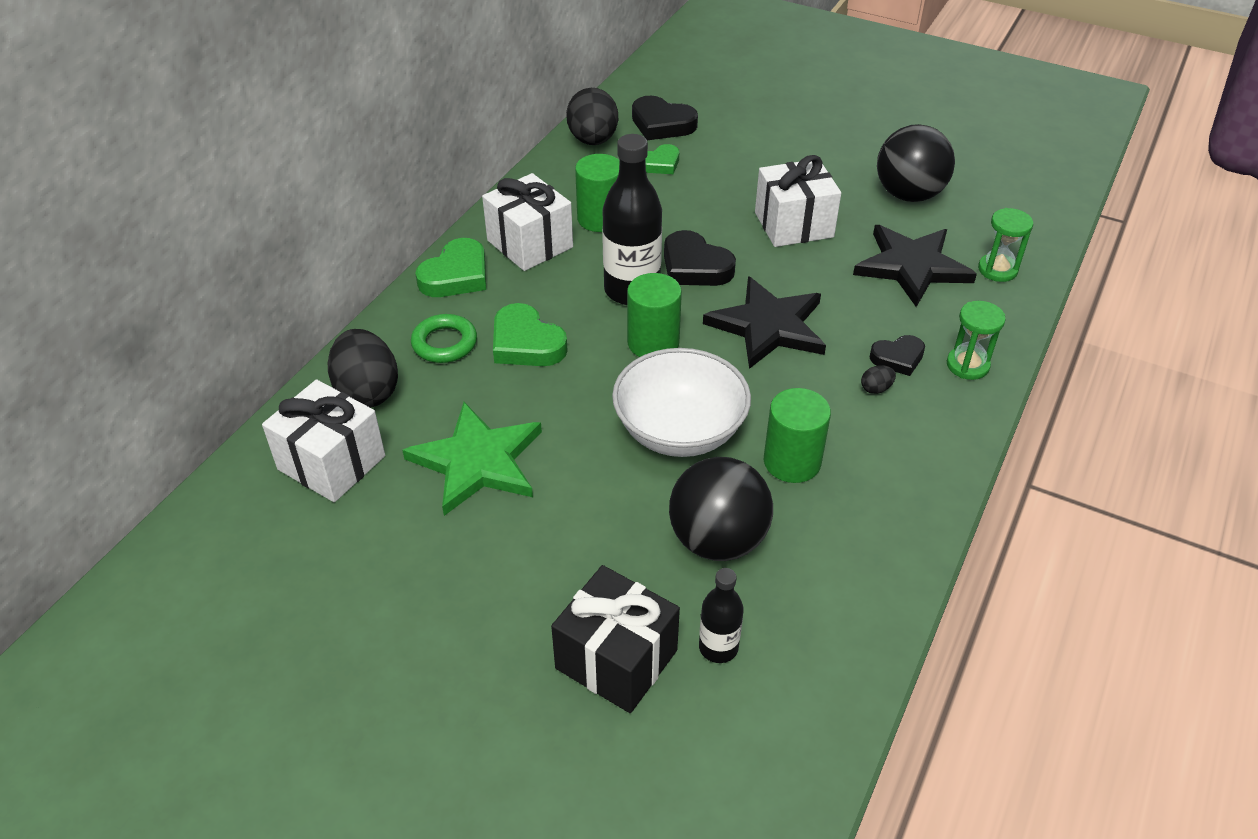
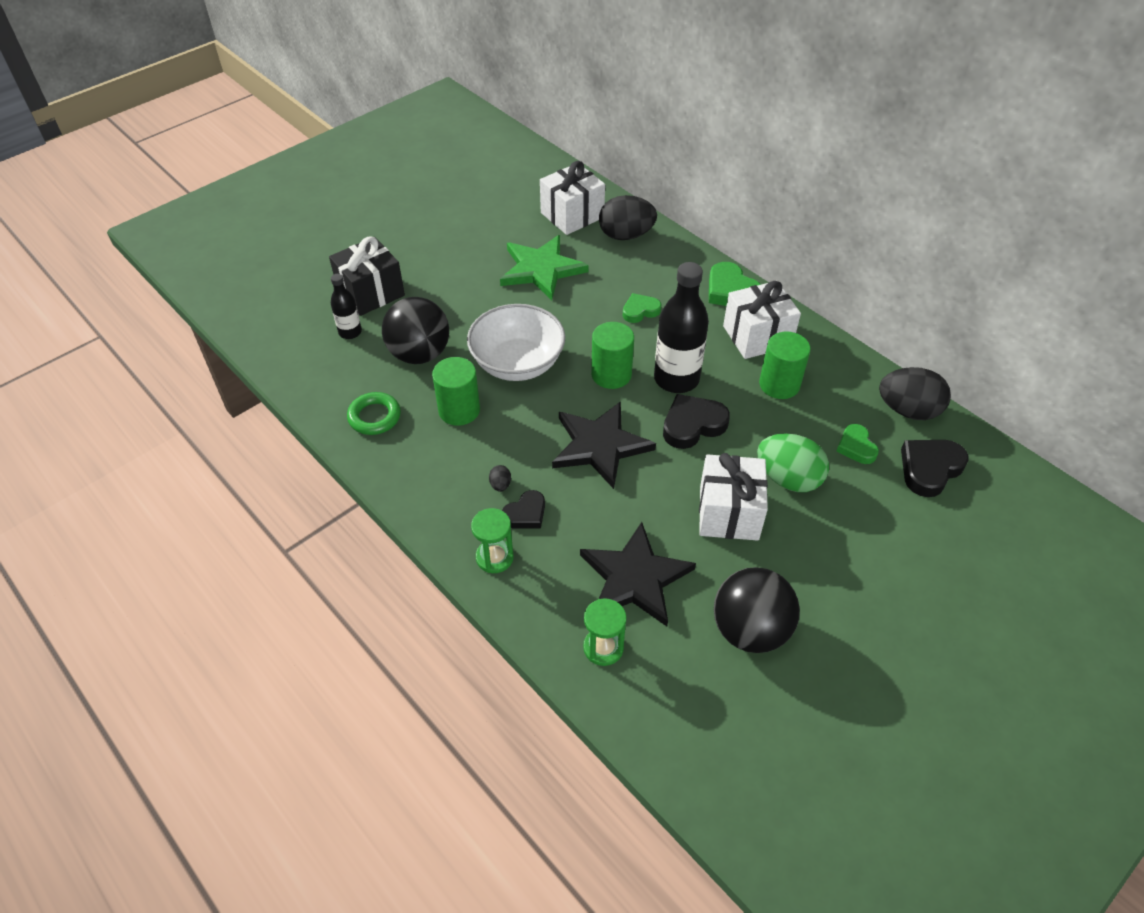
camera: 110 degrees right, 5 degrees up
green ring [411,314,477,363] -> green ring moved to [347,392,401,435]
green heart [493,303,568,366] -> green heart [623,293,662,323], size x0.64
black heart [870,335,925,376] -> black heart turned 135 degrees counterclockwise [502,490,545,529]
none -> green egg [757,433,829,492]

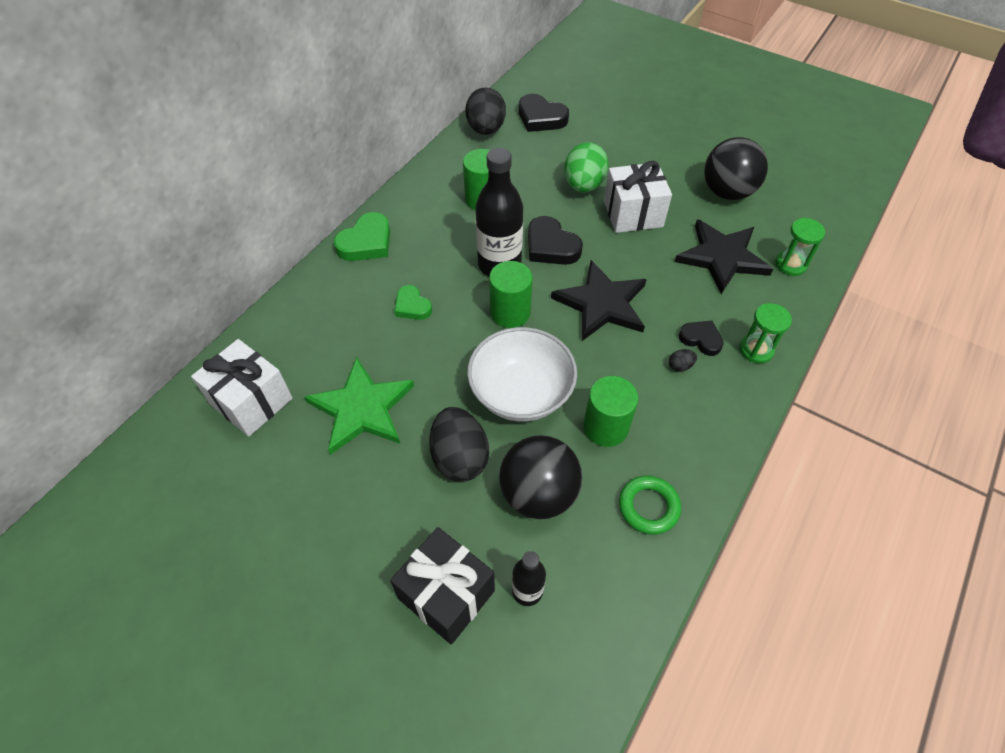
camera: 105 degrees left, 5 degrees up
black egg [599,195,657,240] -> black egg moved to [429,407,489,482]
white gift [723,281,801,359] -> none
green heart [836,424,879,464] -> none

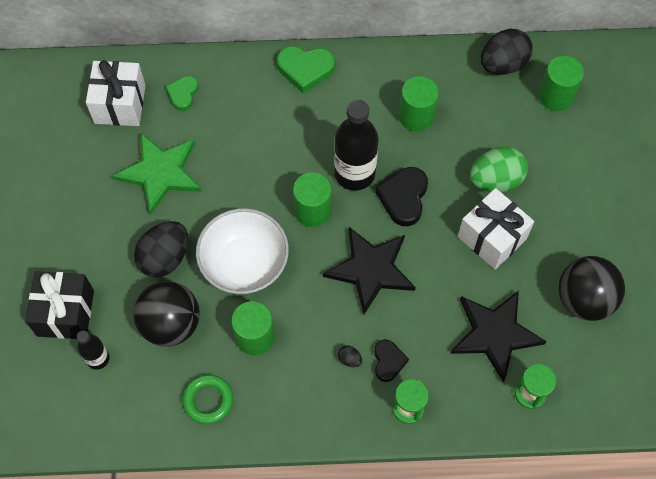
camera: 55 degrees right, 10 degrees up
green heart [395,285,432,320] -> green heart moved to [166,76,199,111]
black heart [519,94,569,132] -> green cylinder [539,56,584,111]

